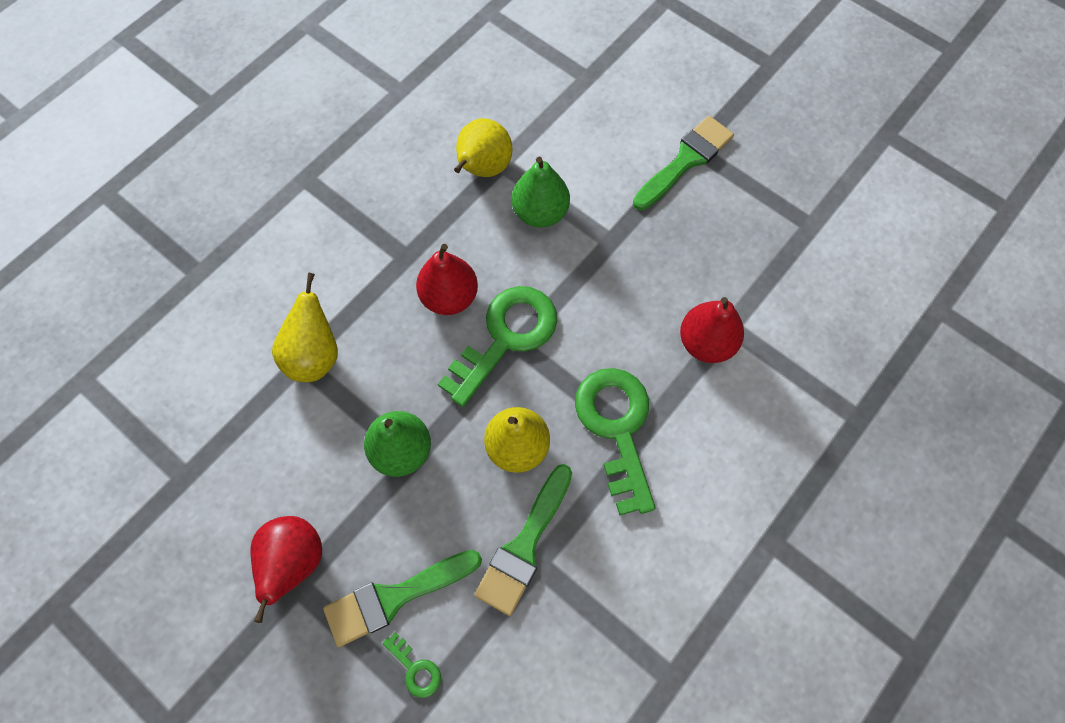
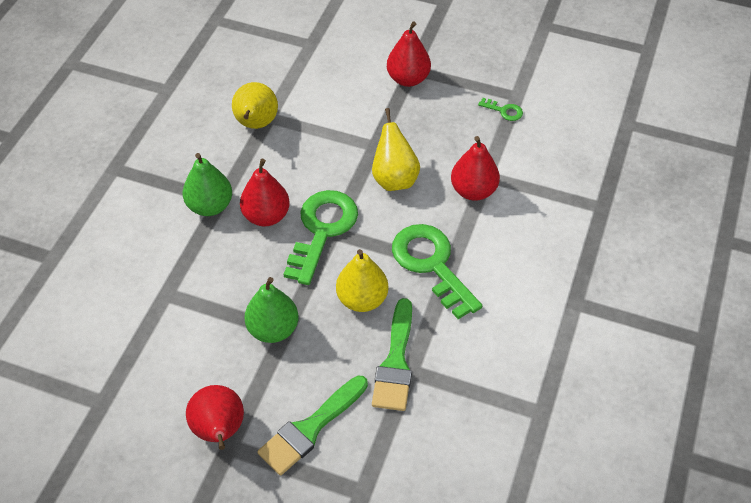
camera: 20 degrees left, 15 degrees down
yellow pear [272,273,338,382] -> yellow pear moved to [372,108,420,191]
green key [383,632,441,698] -> green key moved to [478,98,523,121]
green pear [512,157,570,227] -> green pear moved to [183,153,232,216]
green brush [633,116,734,210] -> red pear [387,21,431,87]

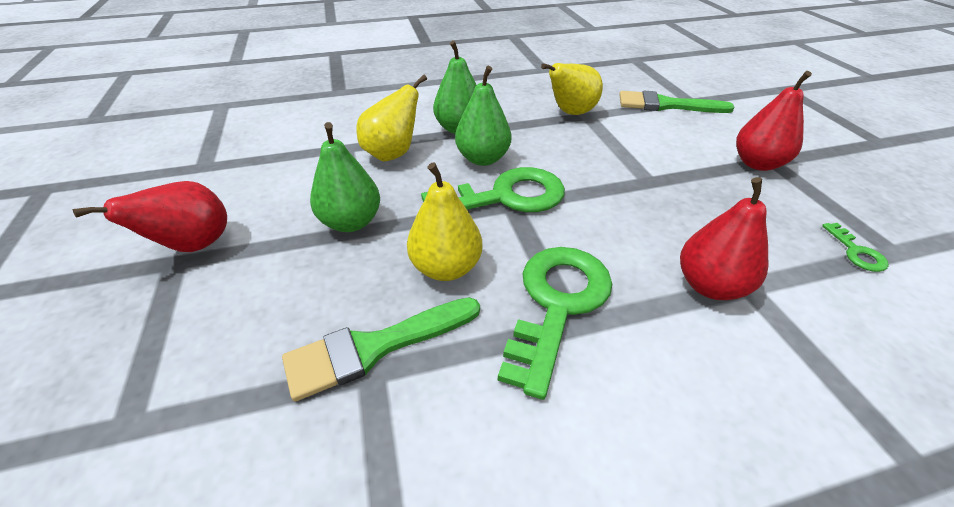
camera: 55 degrees right, 10 degrees down
red pear [240,159,290,227] -> green pear [455,66,511,166]
green brush [257,376,368,476] -> green brush moved to [619,91,735,113]
yellow pear [372,108,420,191] -> yellow pear moved to [357,75,427,161]

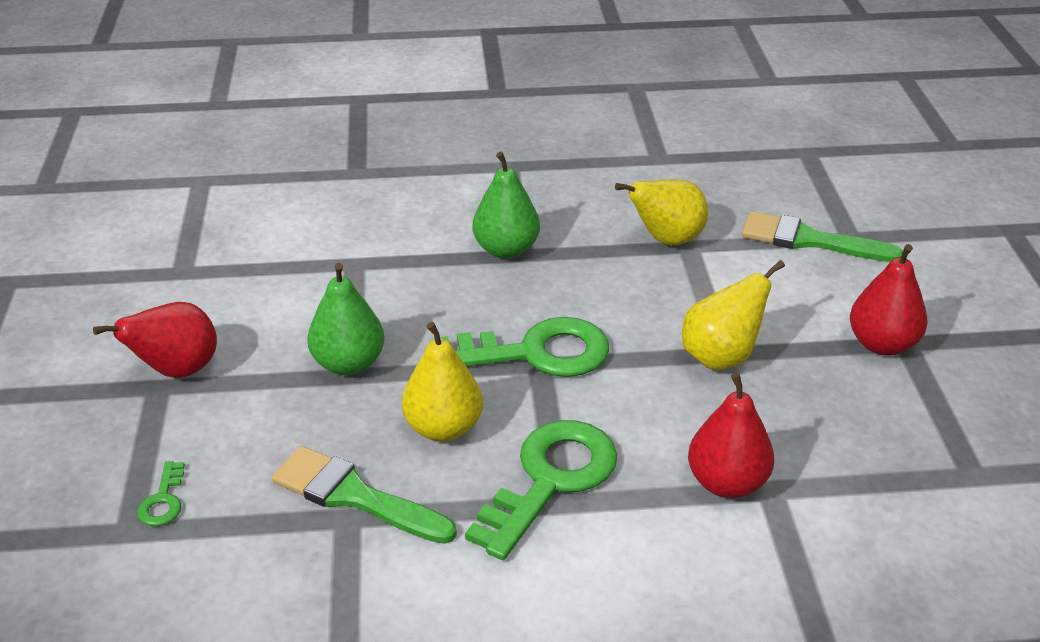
camera: 10 degrees right, 5 degrees down
green brush [282,297,480,401] -> green brush turned 45 degrees clockwise [272,446,457,544]
yellow pear [357,75,427,161] -> yellow pear moved to [682,260,785,370]
green pear [455,66,511,166] -> none
green key [822,223,889,272] -> green key moved to [137,461,185,526]

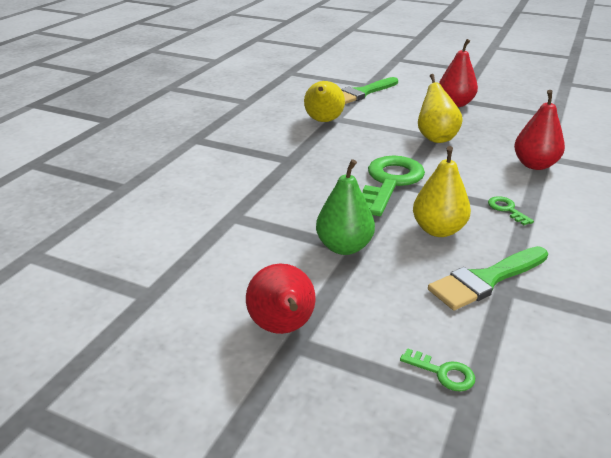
camera: 60 degrees left, 5 degrees down
green key [465,420,617,560] -> green key [488,196,534,225], size x0.43
green pear [473,152,540,259] -> none

